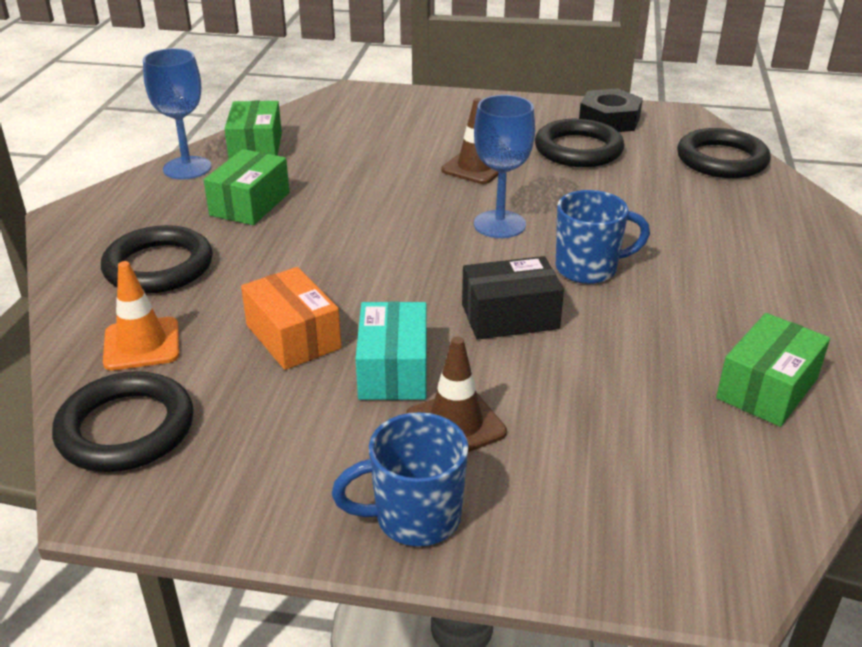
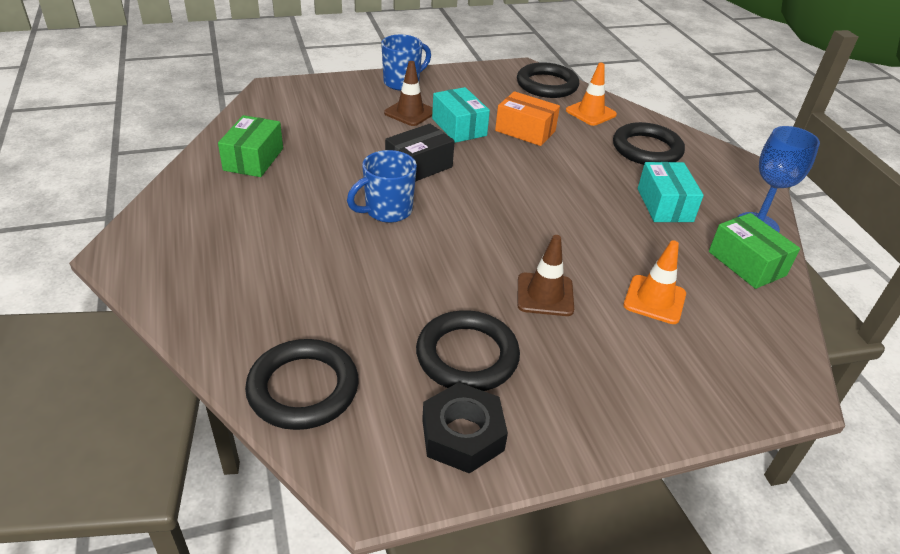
camera: 150 degrees right, 5 degrees up
green box [204,149,290,225] -> turquoise box [638,162,704,222]
blue goblet [474,95,535,238] -> none
none -> orange traffic cone [624,240,686,324]

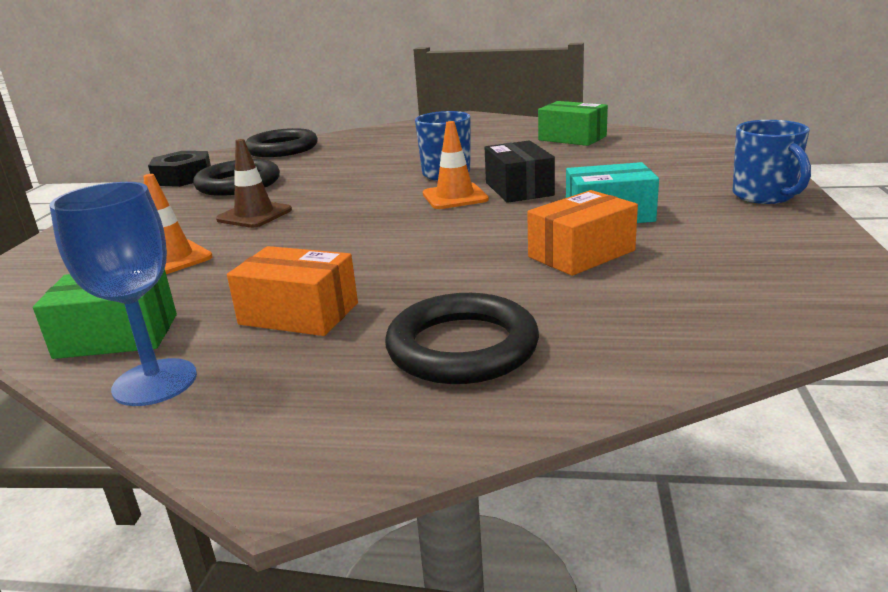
camera: 120 degrees right, 15 degrees down
brown traffic cone [384,61,433,126] -> none
black ring [517,62,579,98] -> none
orange traffic cone [566,63,617,126] -> orange traffic cone moved to [423,121,489,209]
turquoise box [638,162,704,222] -> orange box [227,246,358,336]

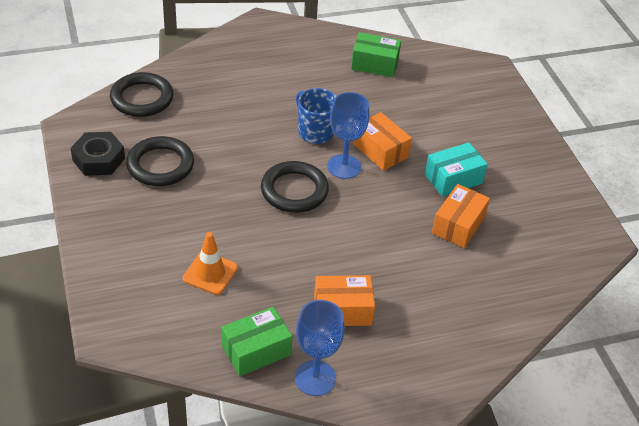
camera: 30 degrees left, 20 degrees up
brown traffic cone [216,139,292,228] -> none
black ring [385,293,539,384] -> black ring moved to [261,161,329,213]
orange traffic cone [423,121,489,209] -> blue goblet [327,92,370,179]
black box [484,140,555,203] -> orange box [353,112,412,171]
blue mug [733,120,811,204] -> none

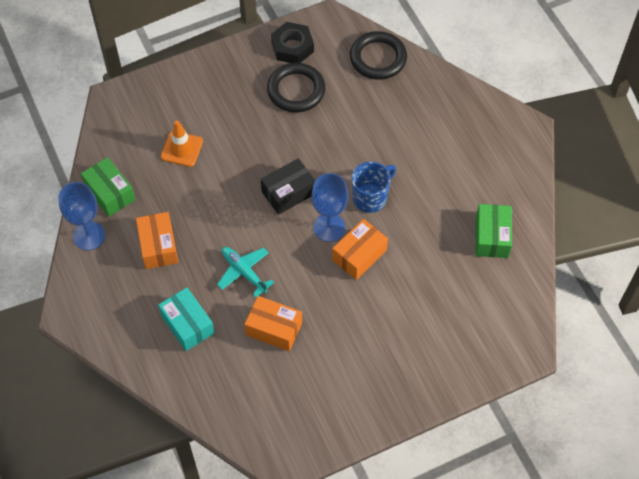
camera: 85 degrees right, 15 degrees up
black ring [261,161,329,213] -> black box [261,158,315,215]
turquoise box [425,142,488,197] -> turquoise box moved to [158,287,214,351]
none -> turquoise plane [217,247,274,298]

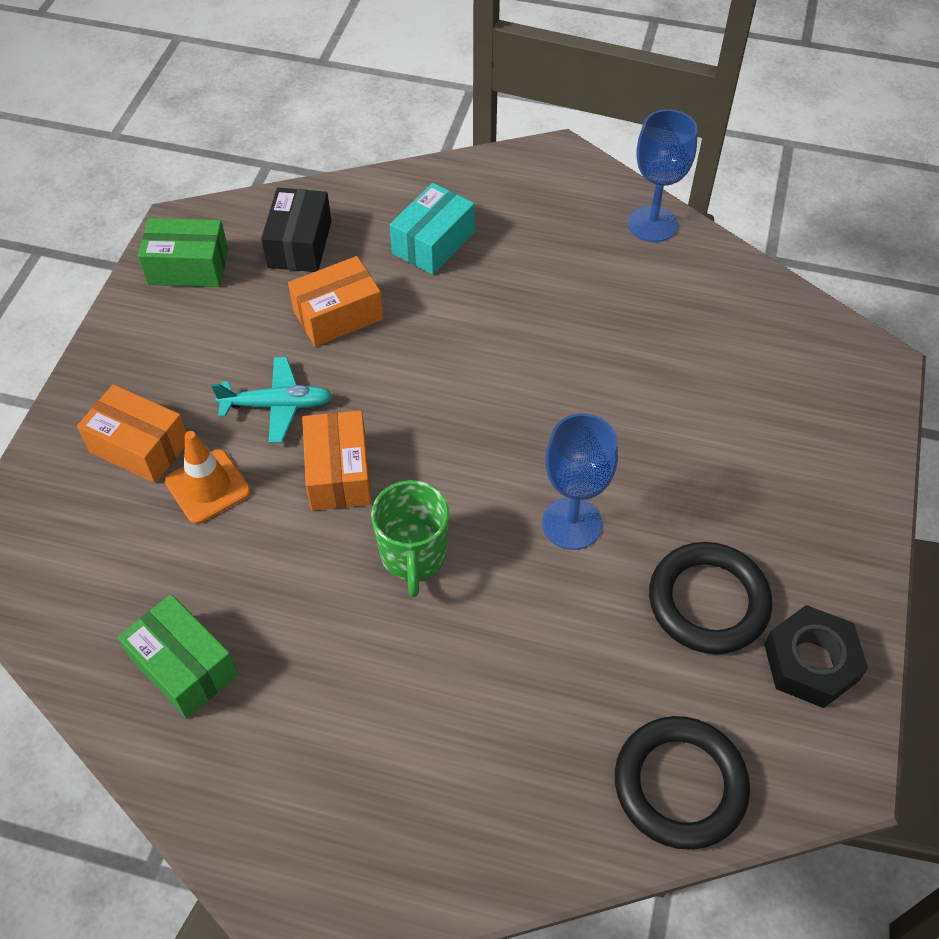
camera: 130 degrees right, 5 degrees down
green box [81,157,136,216] -> green box moved to [138,218,228,287]
orange box [136,212,178,269] -> orange box moved to [77,384,186,483]
turquoise box [158,287,214,351] -> turquoise box turned 60 degrees counterclockwise [390,183,475,275]
orange traffic cone [161,121,203,167] -> orange traffic cone moved to [165,431,251,524]
turquoise plane [217,247,274,298] -> turquoise plane moved to [211,357,333,443]
black box [261,158,315,215] -> black box moved to [261,188,331,272]
blue goblet [312,173,348,242] -> blue goblet moved to [542,413,618,550]
blue mug [352,162,396,213] -> green mug [371,480,449,597]

